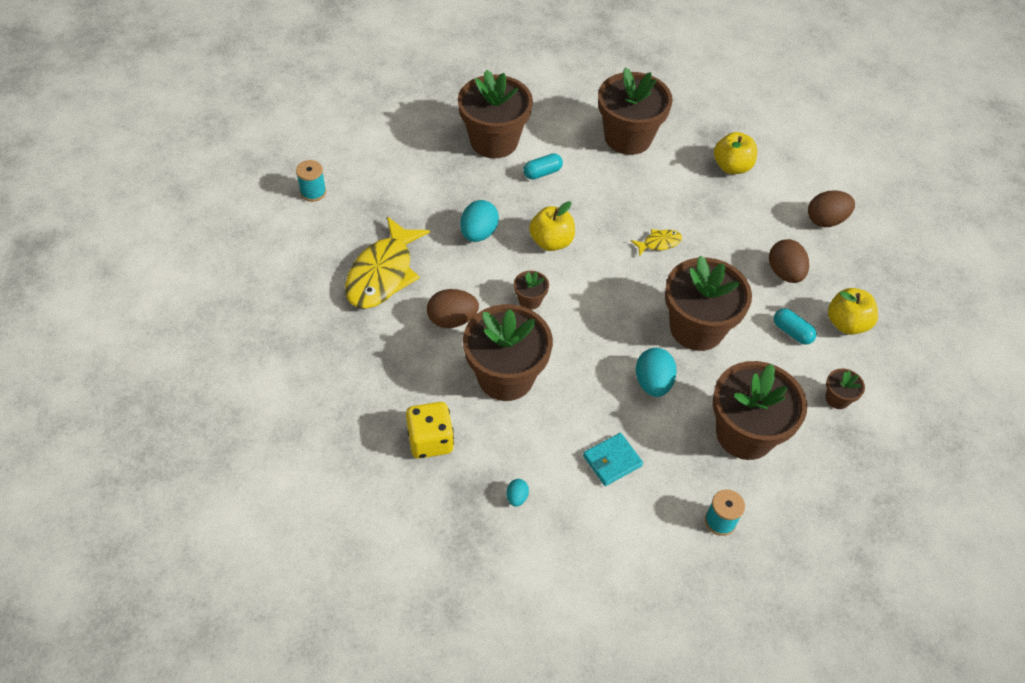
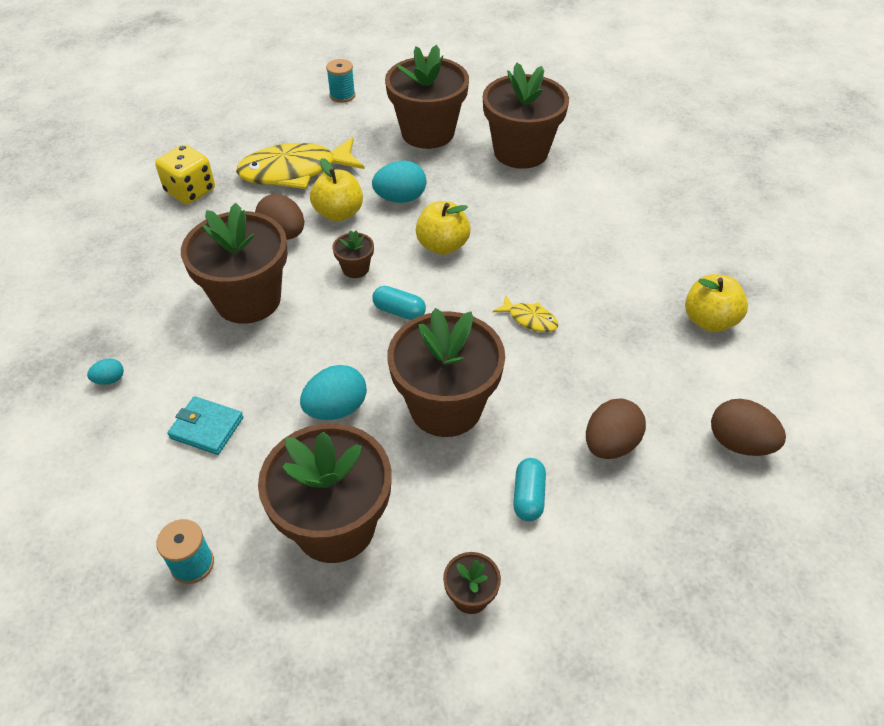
camera: 55 degrees right, 5 degrees down
yellow dice [406,402,454,459] -> yellow dice moved to [155,145,215,204]
turquoise capsule [523,153,563,180] -> turquoise capsule moved to [372,286,426,320]
brown flower pot [598,67,673,155] -> brown flower pot moved to [385,45,469,149]
yellow apple [828,288,878,335] -> yellow apple moved to [310,158,363,222]

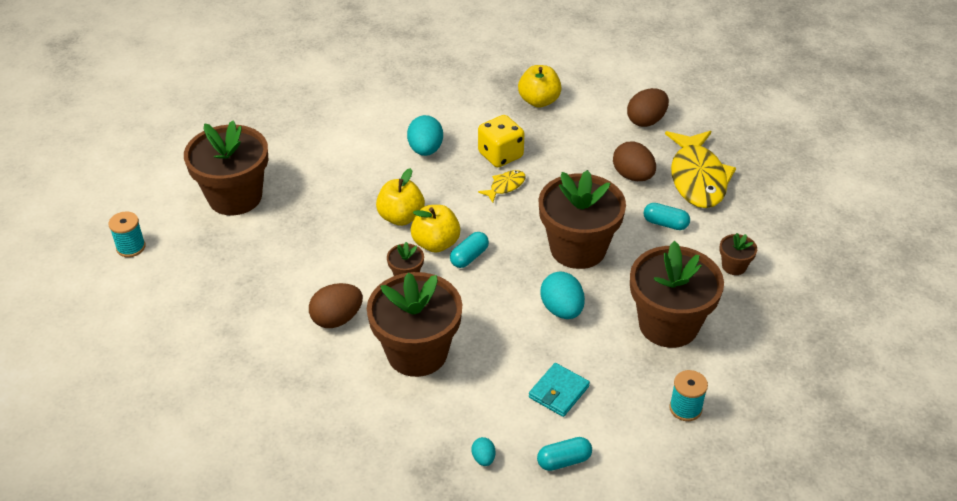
camera: 75 degrees left, 5 degrees down
yellow dice [155,145,215,204] -> yellow dice moved to [478,115,525,167]
yellow fish [236,137,365,189] -> yellow fish moved to [665,131,736,208]
yellow apple [310,158,363,222] -> yellow apple moved to [411,205,461,253]
turquoise egg [372,160,426,203] -> turquoise egg moved to [407,115,443,156]
brown flower pot [483,63,569,169] -> none
none -> turquoise capsule [537,437,592,471]

